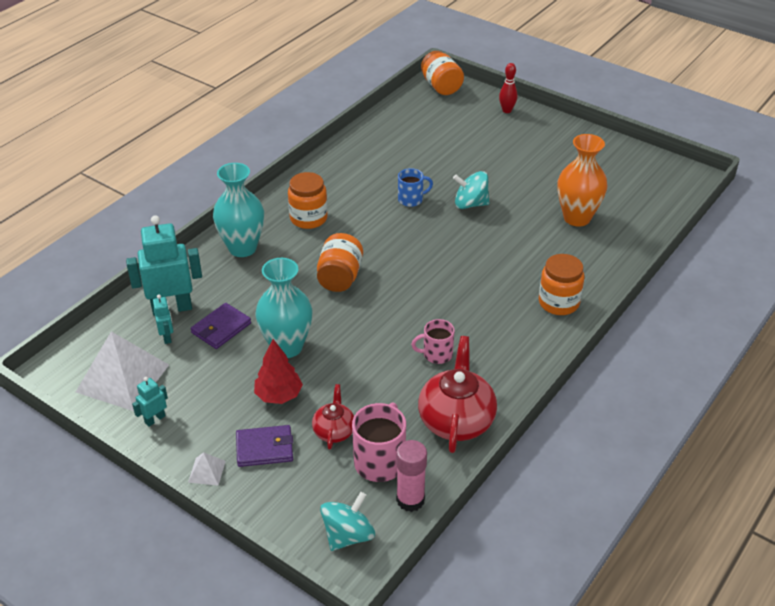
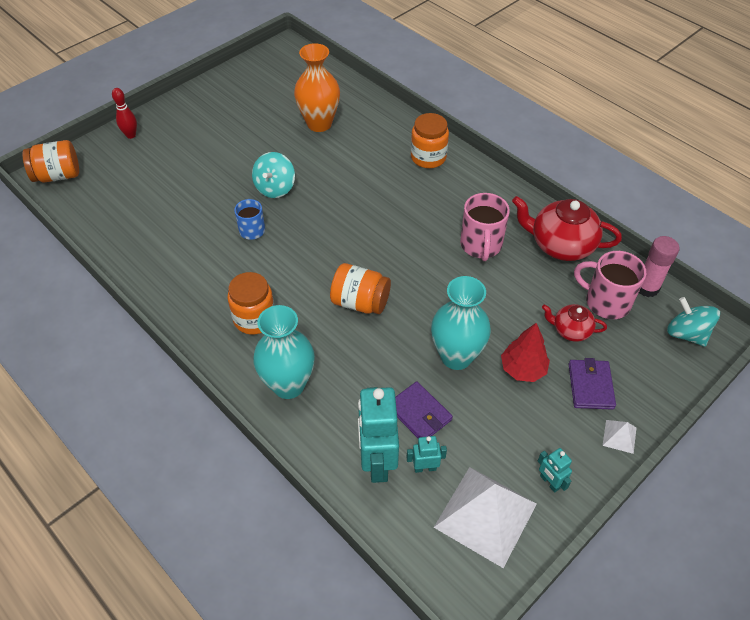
camera: 80 degrees left, 10 degrees up
pink mug [411,319,455,364] -> pink mug [460,193,510,261], size x1.59

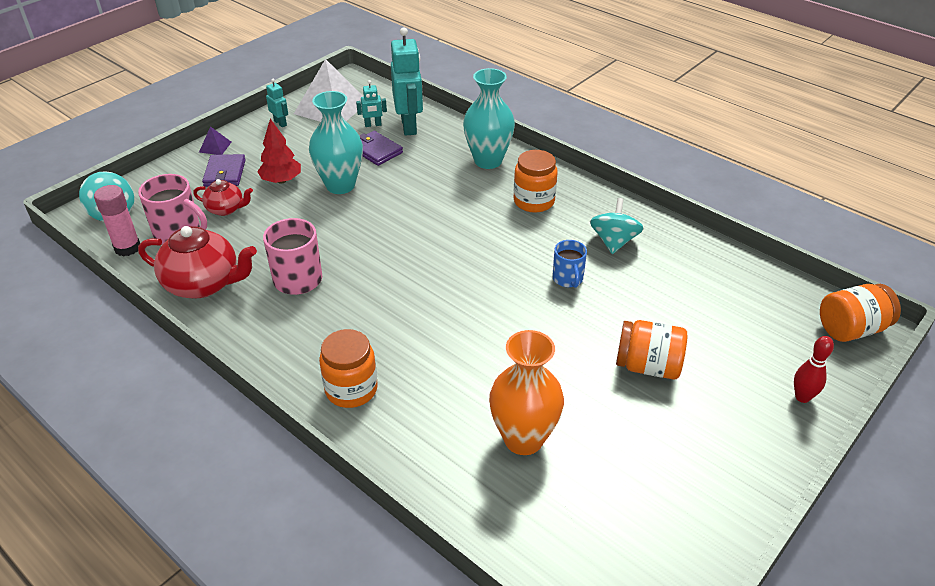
camera: 175 degrees right, 10 degrees down
turquoise spinning top [252,152,295,198] -> turquoise spinning top moved to [590,198,644,254]
orange jar [330,263,391,314] -> orange jar moved to [616,320,687,379]
white pyramid [603,420,636,454] -> purple pyramid [199,126,231,155]

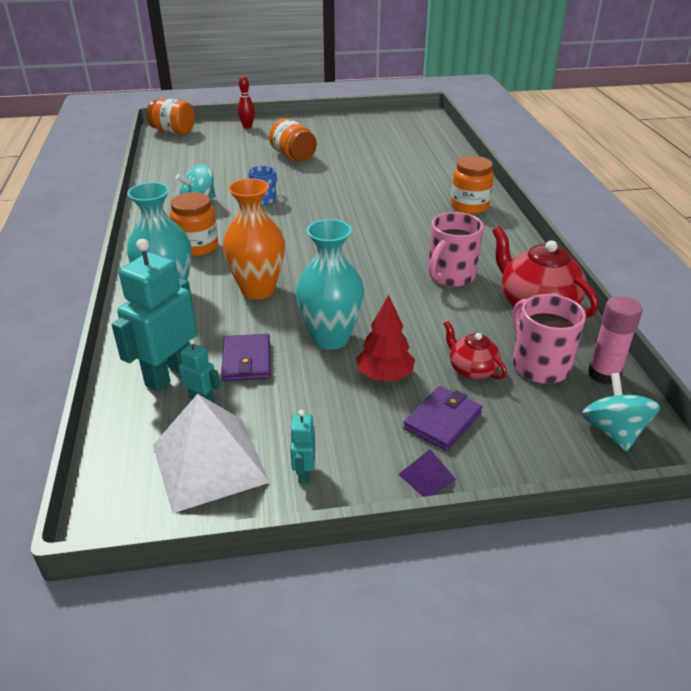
camera: 140 degrees left, 5 degrees down
orange vase [489,330,564,455] -> orange vase moved to [223,178,285,299]

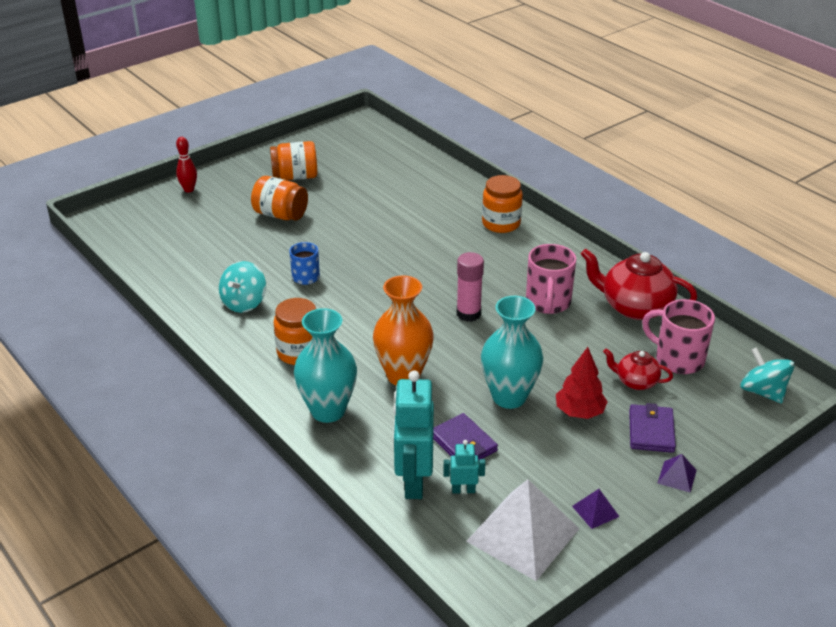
camera: 30 degrees left, 0 degrees up
orange jar [146,98,195,135] -> orange jar moved to [270,141,317,180]
turquoise robot [290,410,315,484] -> purple pyramid [572,489,620,529]
pink glue stick [588,296,643,385] -> pink glue stick moved to [457,252,484,322]

